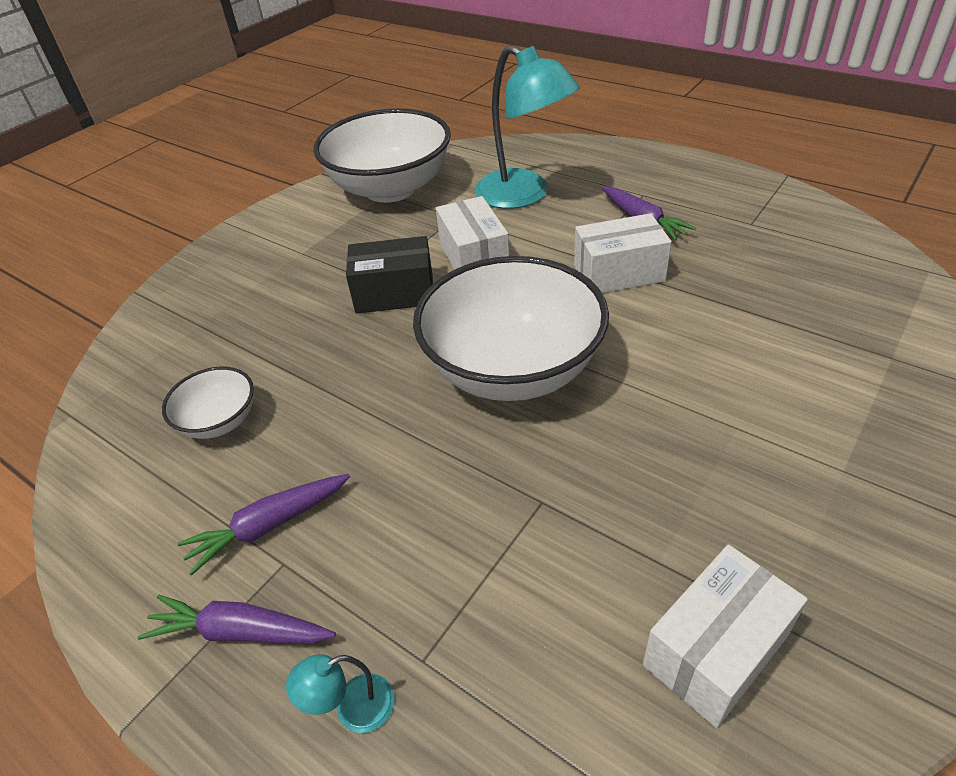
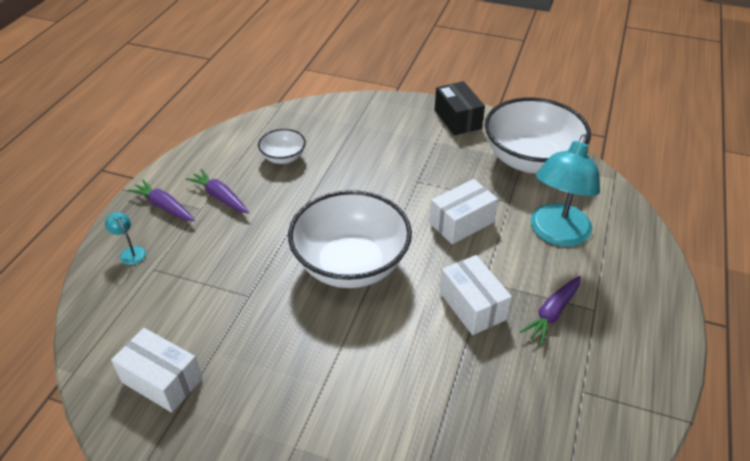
camera: 70 degrees right, 0 degrees up
purple carrot [138,595,336,643] -> purple carrot turned 45 degrees counterclockwise [127,179,195,221]
black box [346,236,433,314] -> black box moved to [434,81,485,136]

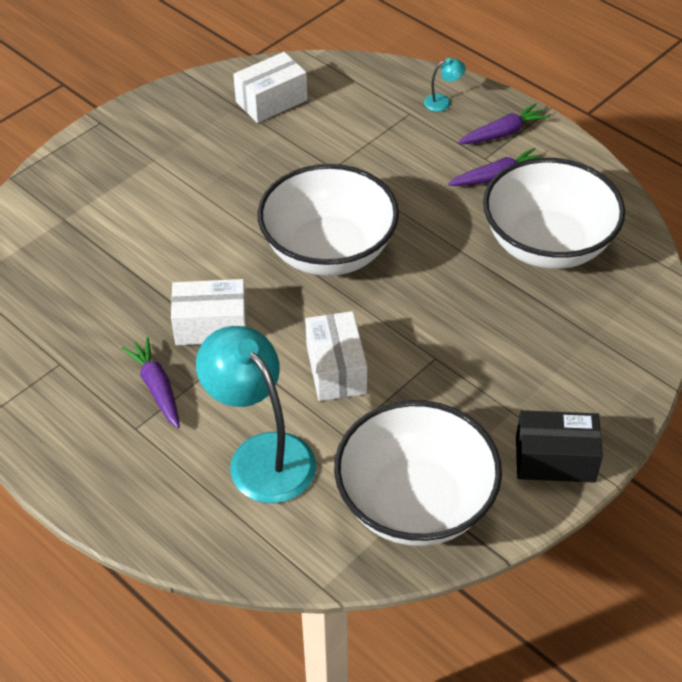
camera: 115 degrees right, 5 degrees up
white bowl [258,129,306,164] -> white bowl [483,158,625,269], size x2.15

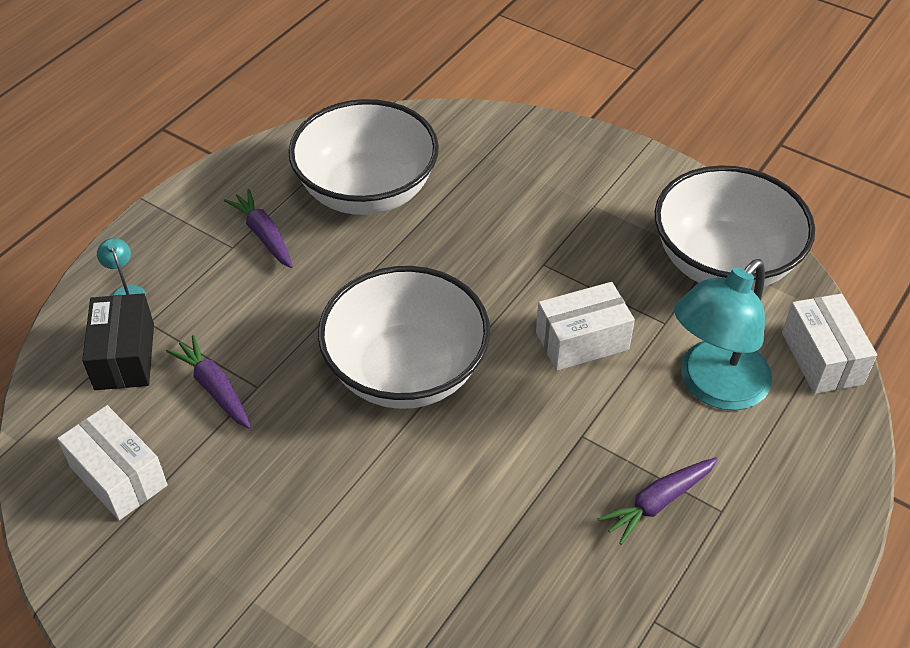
camera: 100 degrees left, 0 degrees up
white box [171,279,247,345] -> white box moved to [782,294,877,394]
purple carrot [458,103,550,144] -> purple carrot moved to [166,335,251,429]
black box [516,410,603,483] -> black box moved to [82,293,154,390]

